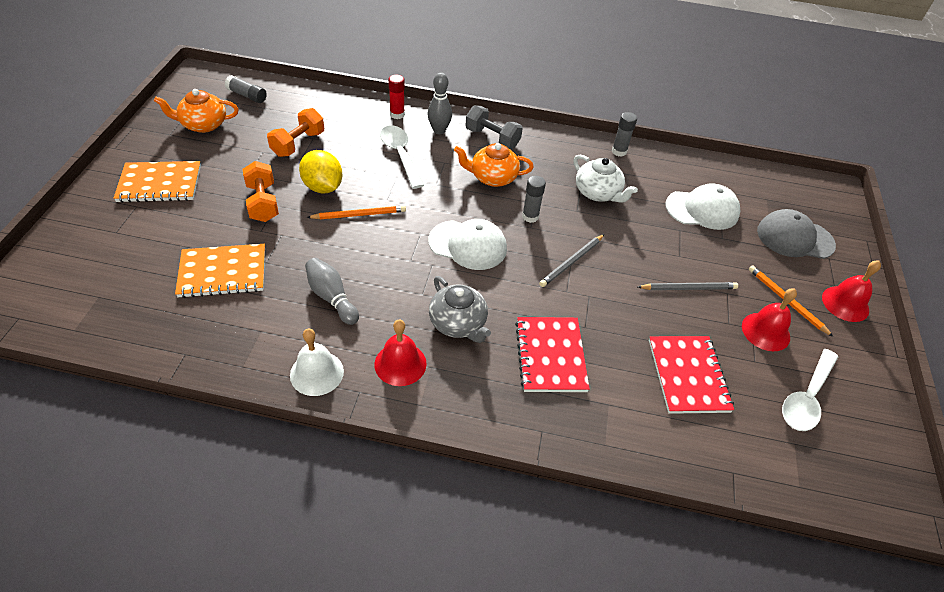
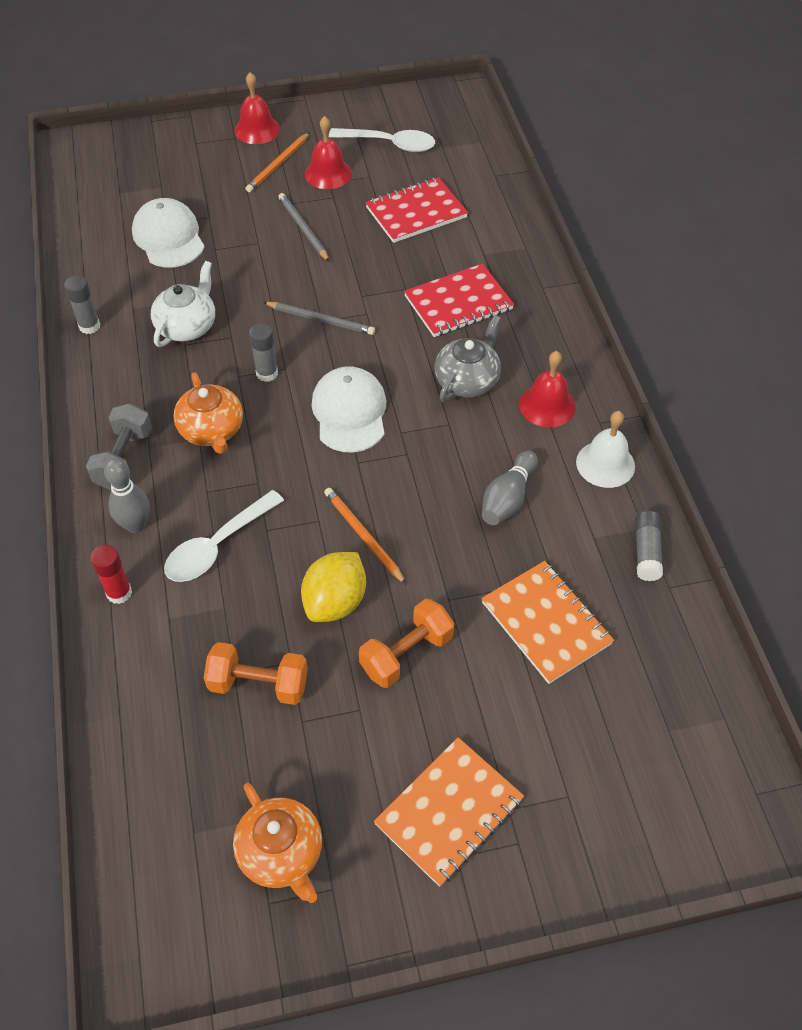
camera: 110 degrees left, 5 degrees up
orange notebook [114,161,201,203] -> orange notebook turned 75 degrees clockwise [374,737,524,887]
grey glue stick [225,75,267,103] -> grey glue stick moved to [635,511,663,581]
grey cap [757,209,836,259] -> none

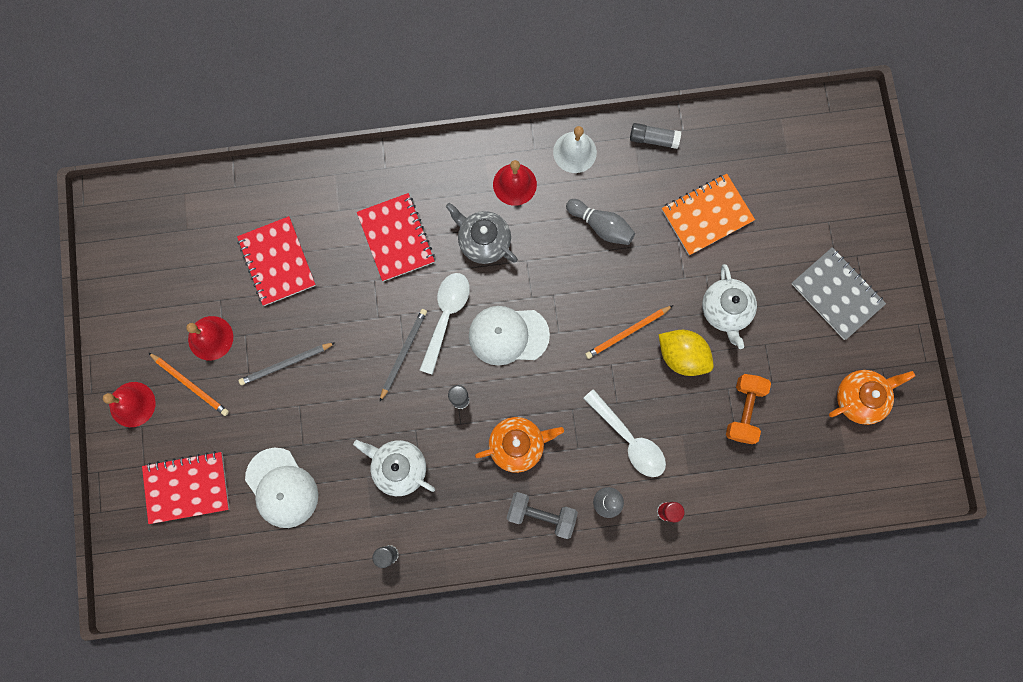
camera: 85 degrees left, 25 degrees up
white cap [132,198,204,268] -> white cap turned 105 degrees counterclockwise [245,448,318,528]
white spoon [329,128,435,152] -> white spoon moved to [420,273,470,375]
orange dumbbell [359,599,454,688] -> white teapot [702,264,757,349]
orange notebook [374,737,524,887] -> grey notebook [791,247,886,340]
none -> red notebook [142,451,229,524]

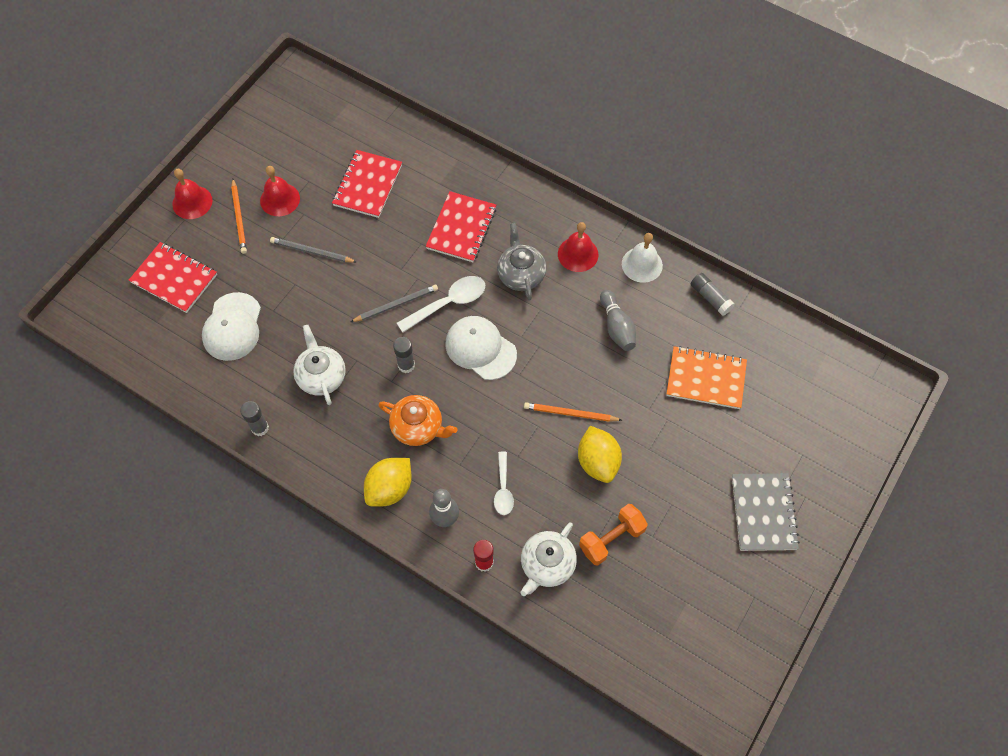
camera: 40 degrees right, 15 degrees down
grey dumbbell [507,492,578,539] -> yellow lemon [364,458,412,507]
white spoon [583,389,666,477] -> white spoon [494,451,514,515], size x0.64
white teapot [702,264,757,349] -> white teapot moved to [520,522,577,596]
orange teapot [829,370,915,425] -> none

